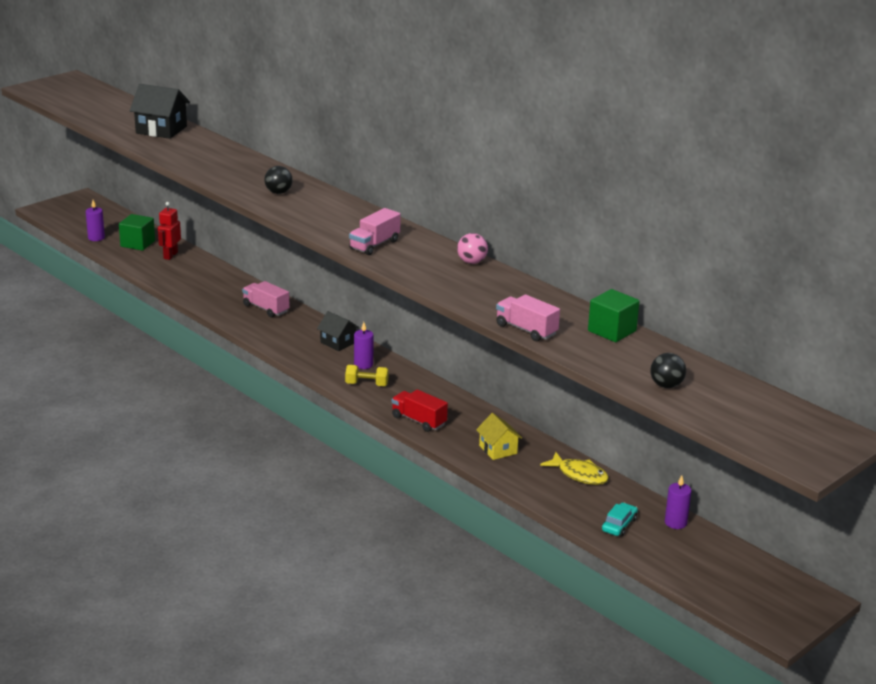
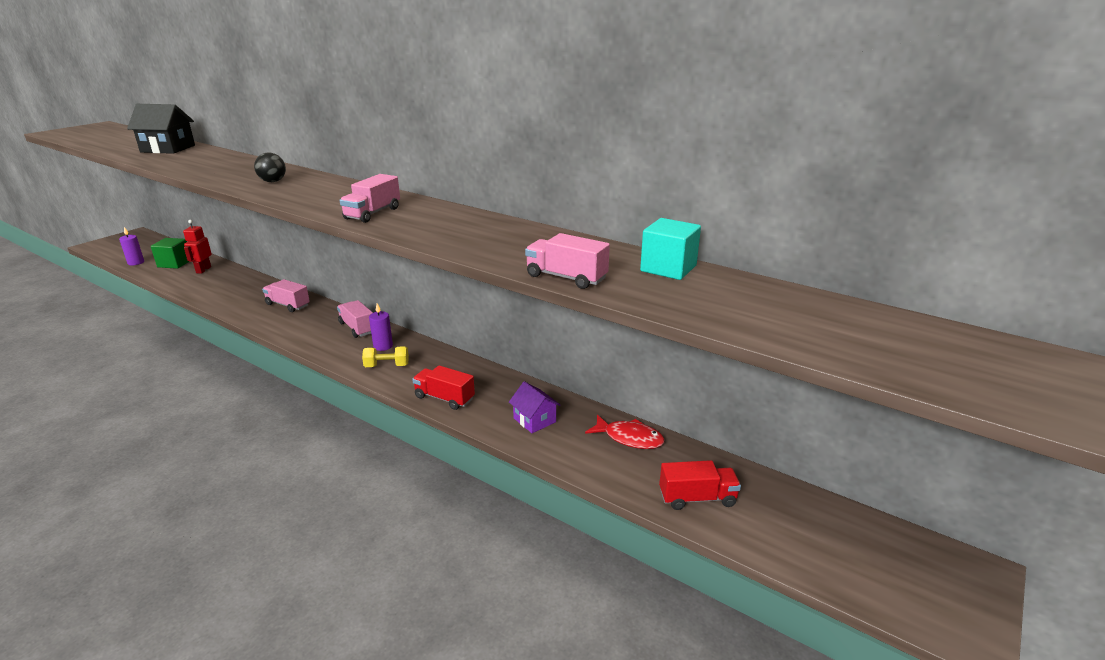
camera: 10 degrees left, 0 degrees up
black house [317,311,359,351] -> pink truck [337,300,373,338]
pink ball [457,233,488,264] -> none
yellow house [476,413,522,460] -> purple house [509,381,560,433]
yellow fish [540,452,609,485] -> red fish [585,414,664,449]
green cube [588,289,640,342] -> turquoise cube [640,218,701,280]
turquoise car [602,503,638,537] -> red truck [659,460,741,510]
black ball [650,353,686,388] -> none
purple candle [665,475,692,529] -> none

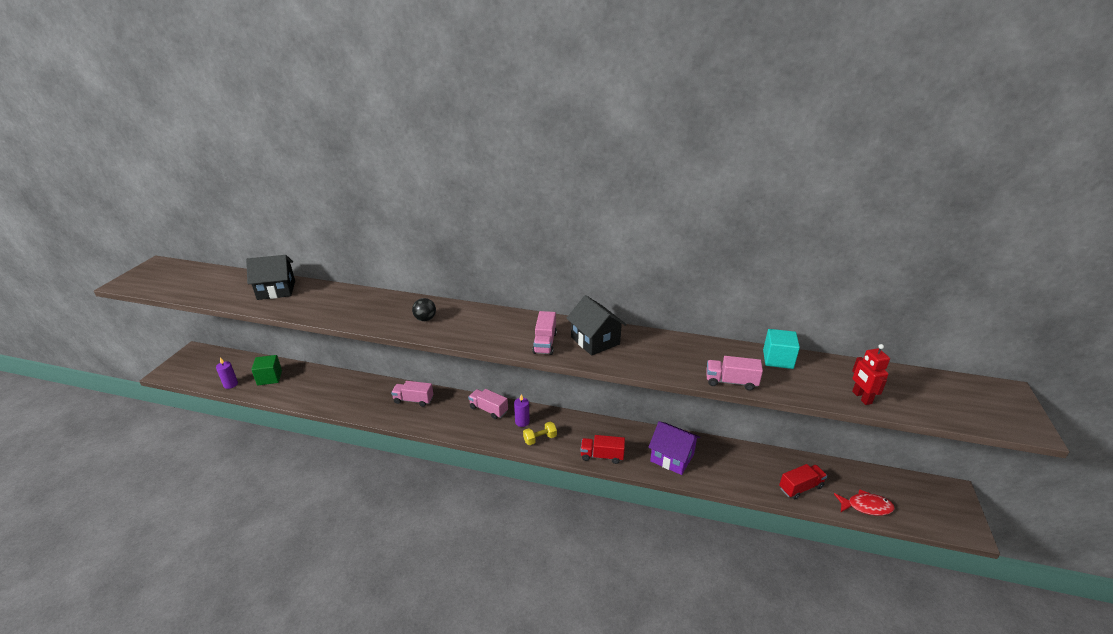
camera: 20 degrees left, 5 degrees up
red robot [183,220,212,274] -> red robot moved to [852,344,890,405]
purple house [509,381,560,433] -> purple house [648,421,700,475], size x1.57
red fish [585,414,664,449] -> red fish moved to [834,489,895,516]
none -> black house [566,295,627,356]

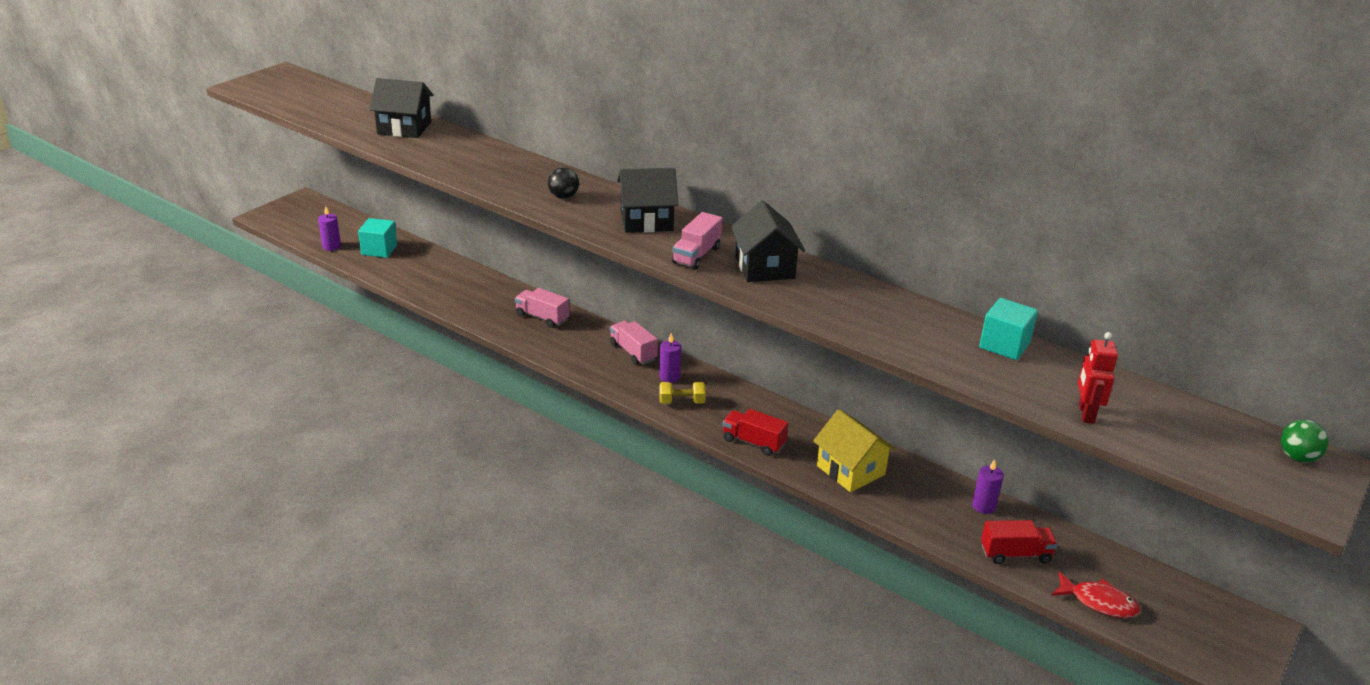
camera: 20 degrees right, 0 degrees up
green cube [251,355,282,385] -> turquoise cube [358,218,397,258]
purple house [648,421,700,475] -> yellow house [813,409,896,492]
pink truck [706,356,763,391] -> none
none -> black house [617,168,678,233]
none -> purple candle [972,459,1004,514]
none -> green ball [1281,420,1329,463]

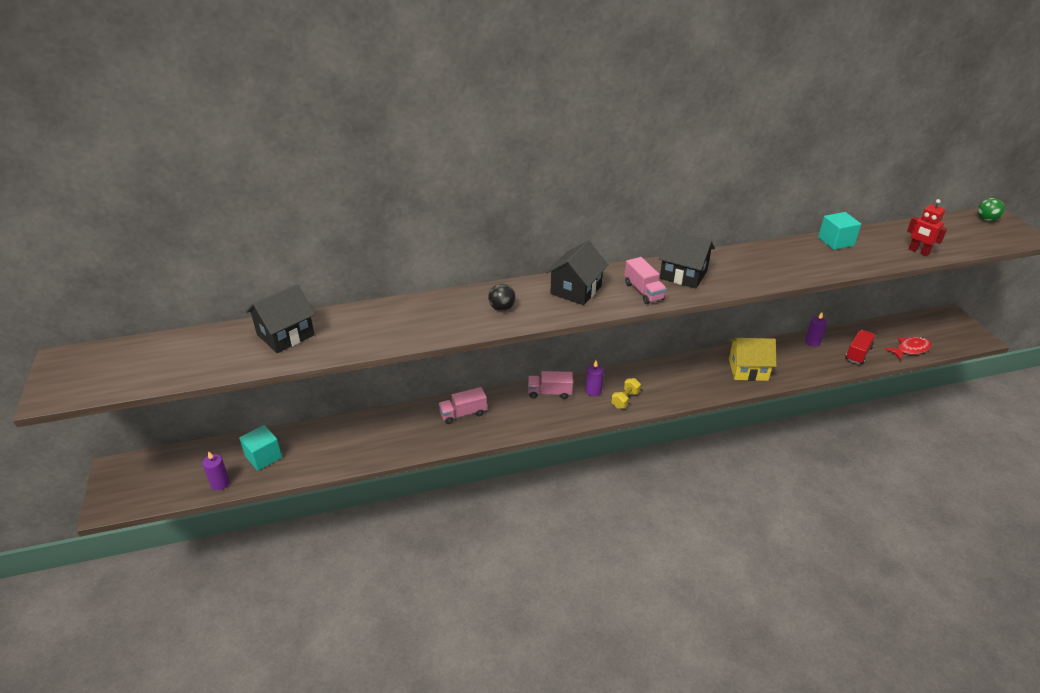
camera: 50 degrees left, 5 degrees up
red truck [723,409,788,456] -> none

